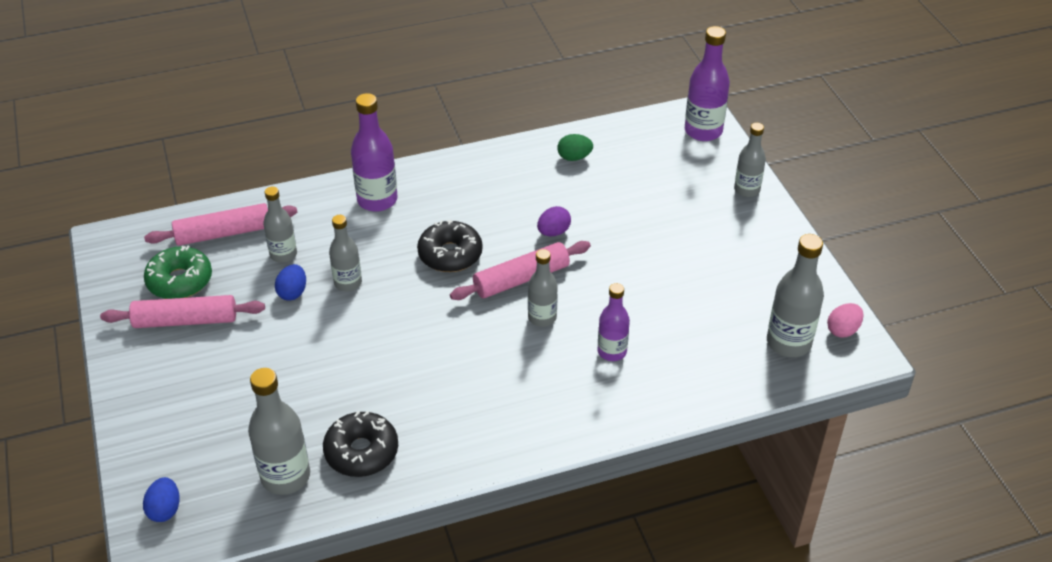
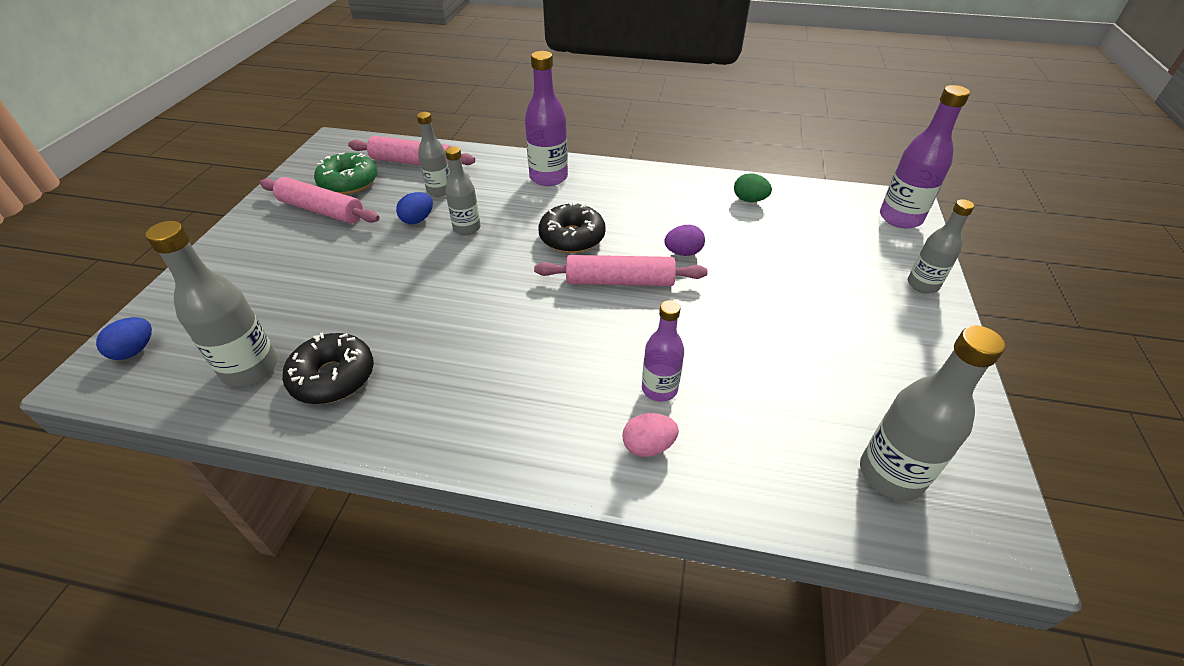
camera: 30 degrees right, 0 degrees up
grey bottle [528,249,558,327] -> none
pink egg [827,303,864,338] -> pink egg moved to [622,413,679,457]

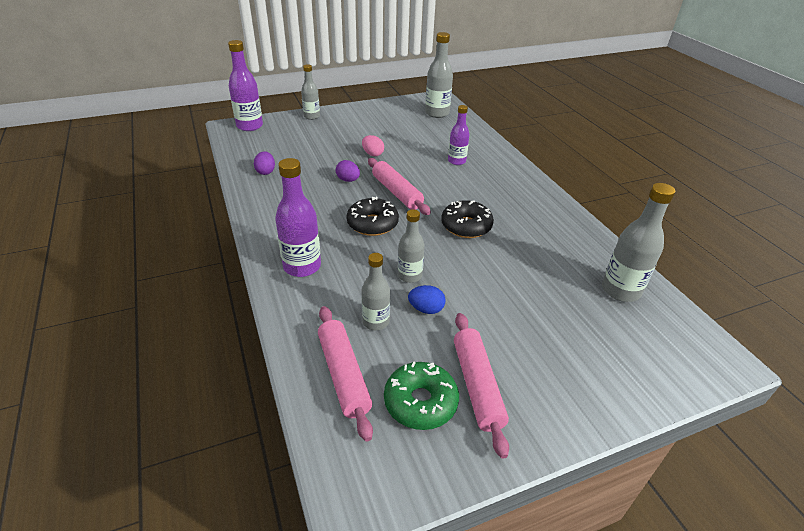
camera: 125 degrees left, 5 degrees down
blue egg [96,317,152,360] -> none
black donut [282,332,374,404] -> black donut moved to [441,200,494,238]
pink egg [622,413,679,457] -> pink egg moved to [362,135,384,156]
green egg [734,173,772,202] -> purple egg [254,151,275,175]

